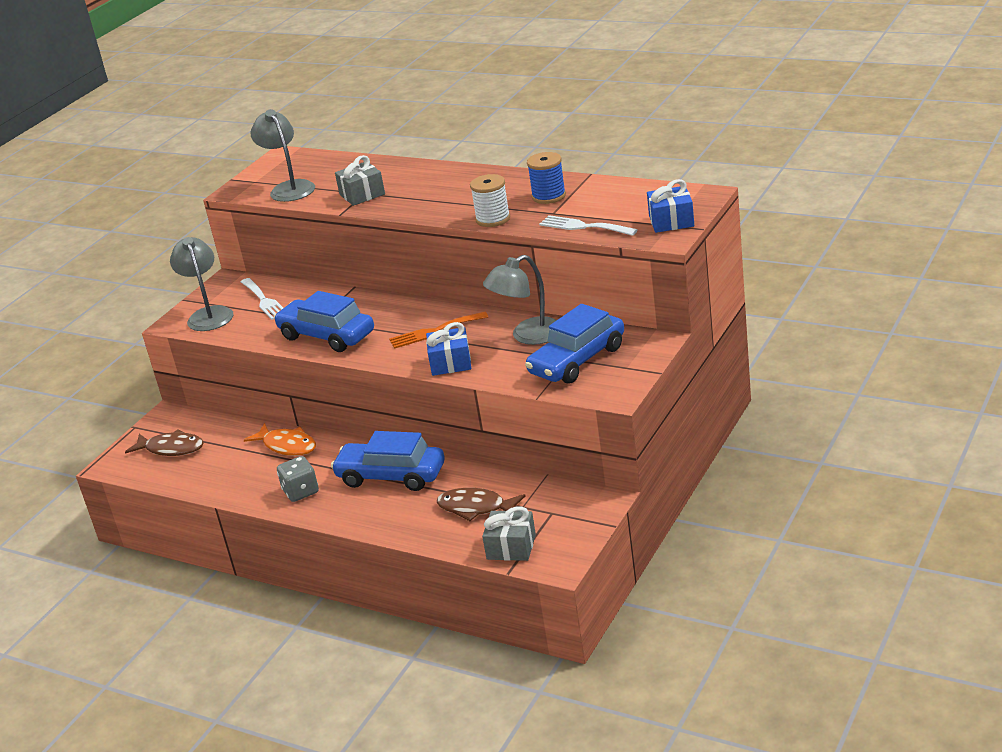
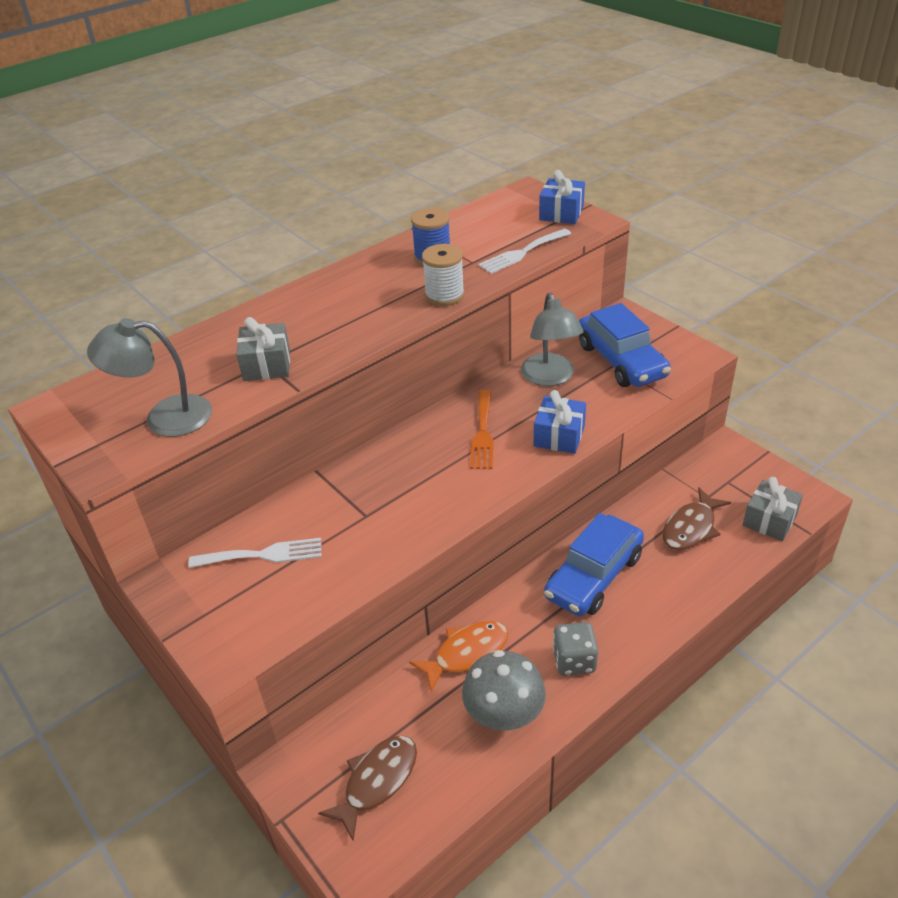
camera: 70 degrees left, 10 degrees up
grey lamp [170,237,234,331] -> none
blue car [274,291,374,352] -> none
none -> grey mushroom [462,650,546,730]

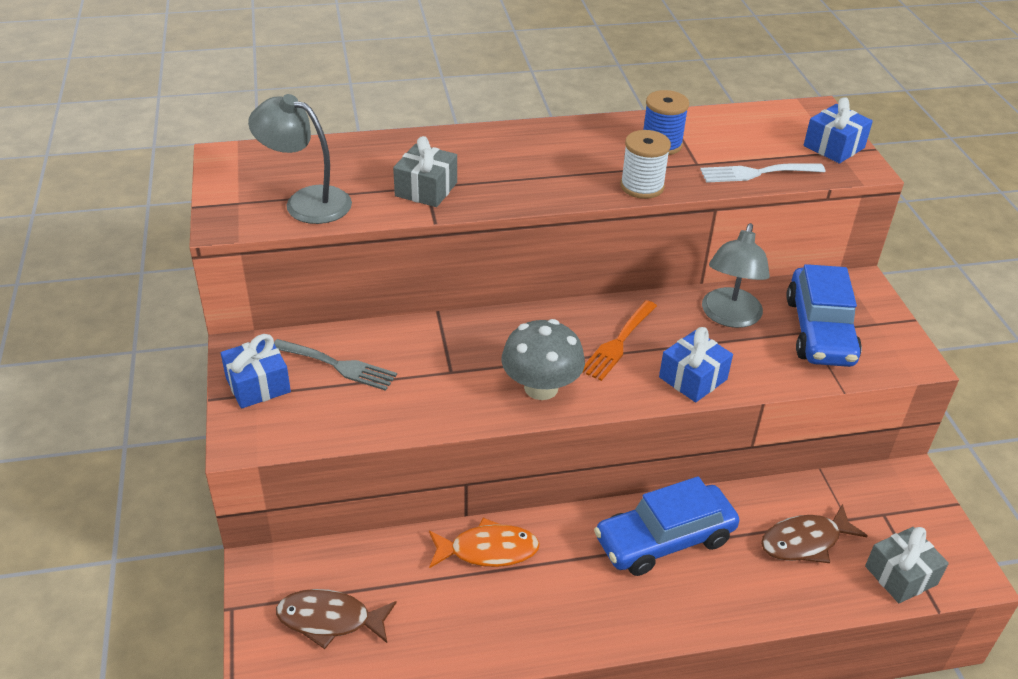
camera: 25 degrees right, 0 degrees up
white fork [189,538,322,568] -> grey fork [274,339,397,391]
brown fish [318,736,417,841] -> brown fish turned 150 degrees counterclockwise [276,589,397,649]
grey mushroom [462,650,546,730] -> grey mushroom moved to [501,319,585,400]
grey dice [553,622,598,676] -> none
none -> blue gift [221,334,291,409]

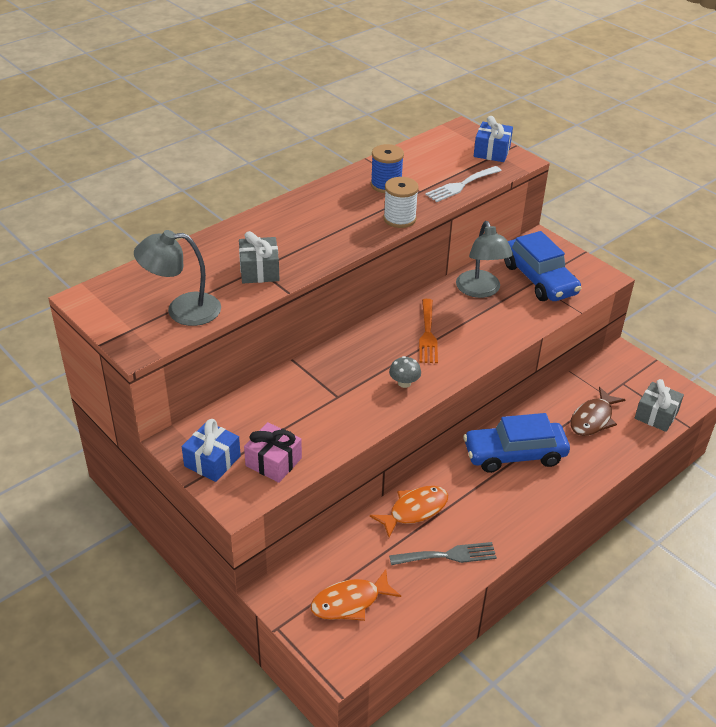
camera: 30 degrees left, 0 degrees up
grey fork [274,339,397,391] -> grey fork moved to [389,542,497,565]
brown fish [276,589,397,649] -> orange fish [310,569,401,621]
grey mushroom [501,319,585,400] -> grey mushroom [389,356,421,388], size x0.52
blue car [594,477,739,576] -> blue car turned 45 degrees clockwise [463,413,570,473]
blue gift [659,327,733,402] -> none
none -> pink gift [244,422,302,483]

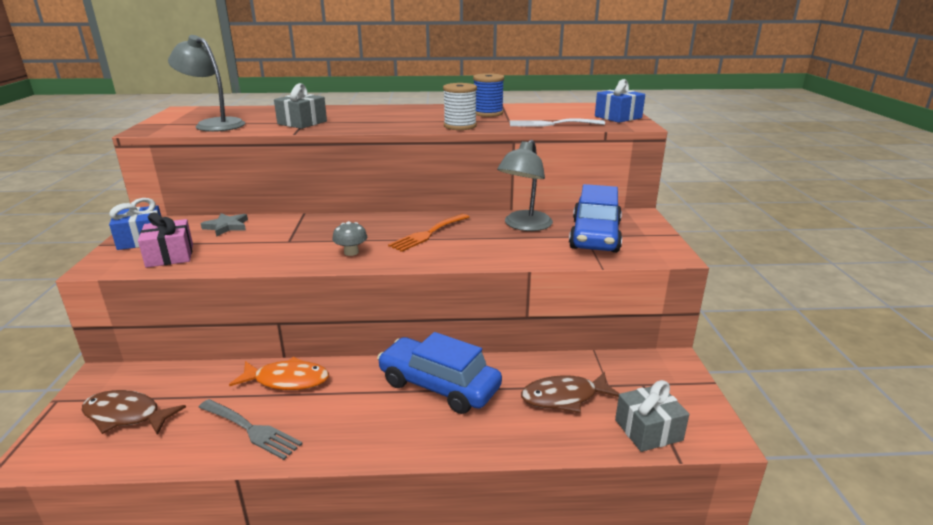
camera: 40 degrees right, 15 degrees down
orange fish [310,569,401,621] -> brown fish [82,390,186,435]
none -> grey star [201,213,248,237]

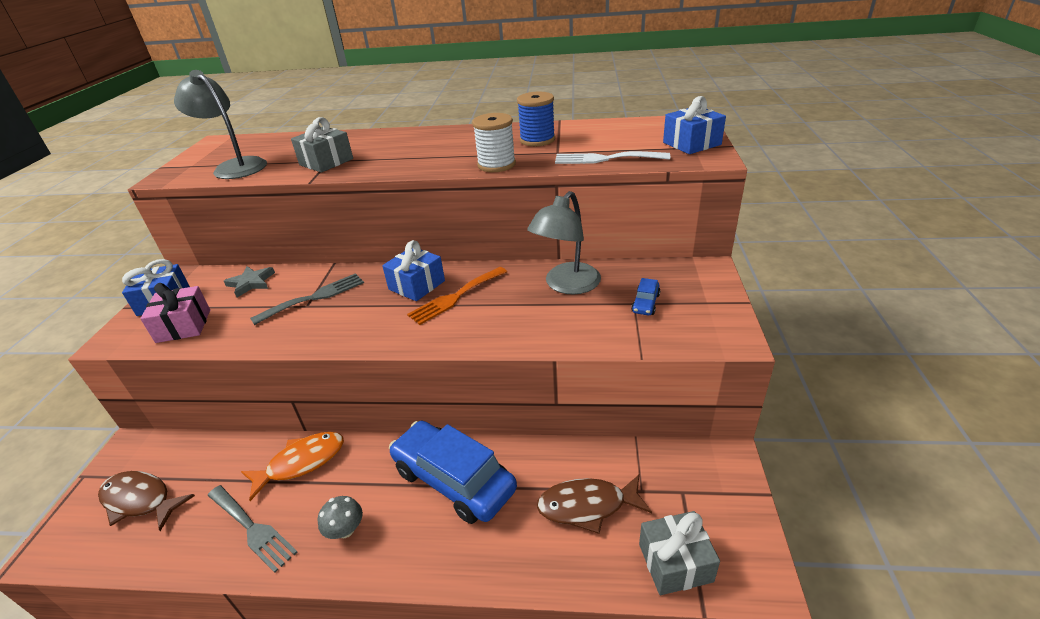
camera: 10 degrees right, 10 degrees up
orange fish [229,357,329,390] -> orange fish turned 45 degrees counterclockwise [241,432,344,501]
grey mushroom [332,221,367,256] -> grey mushroom moved to [318,496,363,539]
blue car [569,184,622,253] -> blue car [631,278,660,315], size x0.40
none -> grey fork [250,273,364,325]
none -> blue gift [382,240,445,301]

